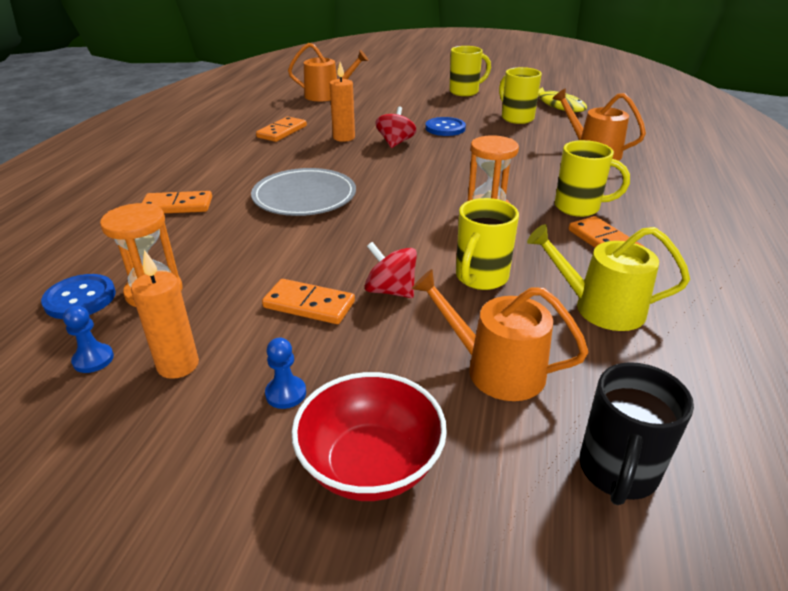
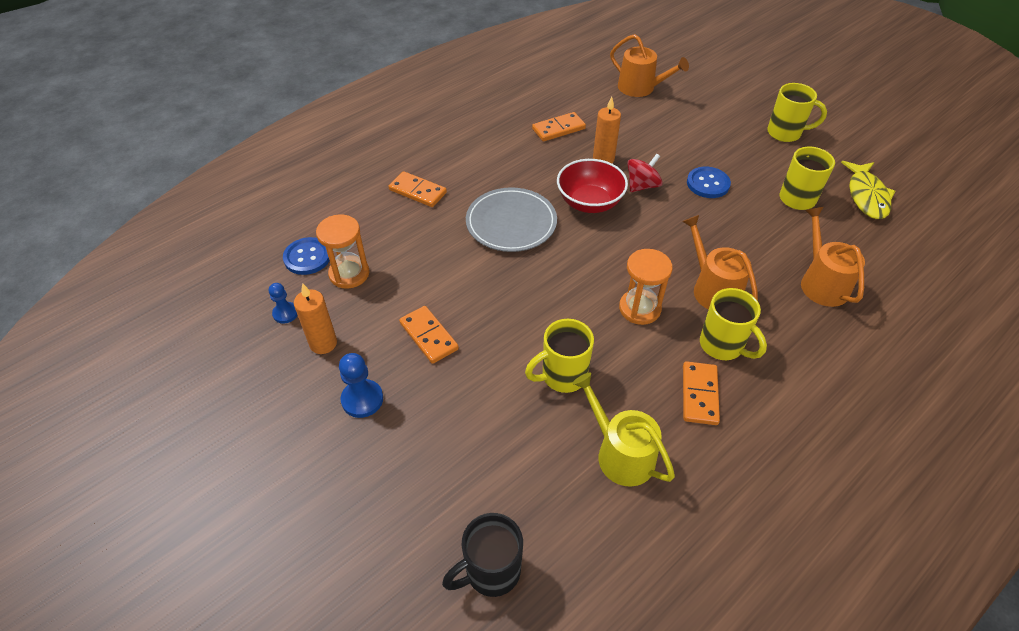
camera: 35 degrees right, 15 degrees up
blue pawn [265,338,306,409] -> blue pawn [339,353,383,418], size x1.51
red bowl [291,372,447,501] -> red bowl moved to [557,159,628,213]
red spinning top [364,242,417,298] -> none
orange watering can [412,269,589,401] -> orange watering can moved to [682,215,758,310]

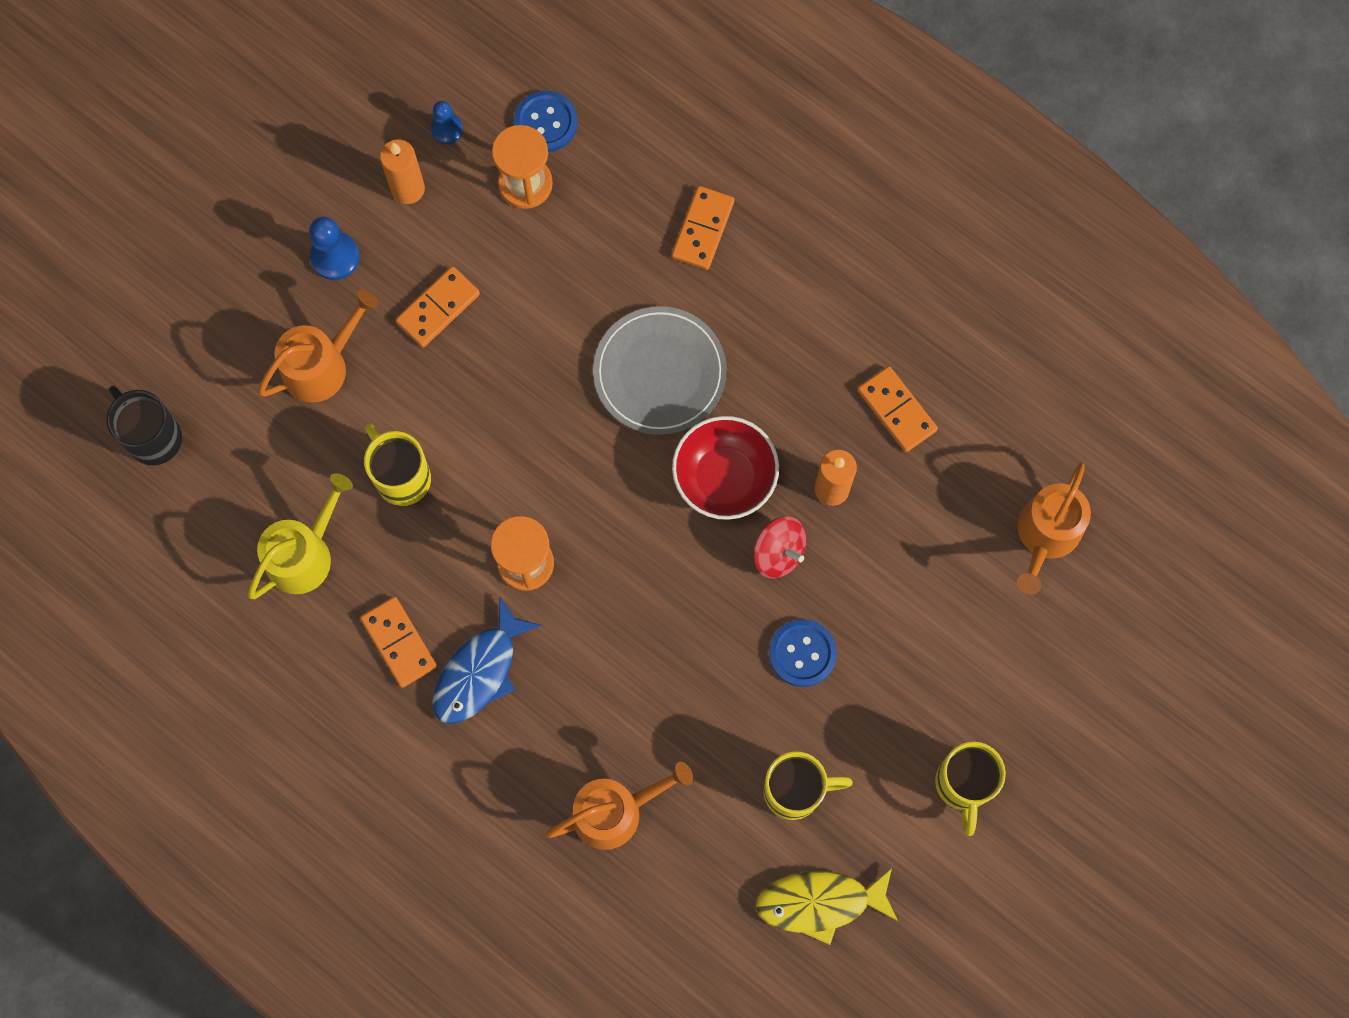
camera: 80 degrees right, 25 degrees up
orange watering can [682,215,758,310] -> orange watering can moved to [258,290,378,403]
orange domino [683,361,720,425] -> orange domino turned 60 degrees clockwise [360,597,437,688]
yellow mug [700,288,767,360] -> blue fish [432,597,542,724]

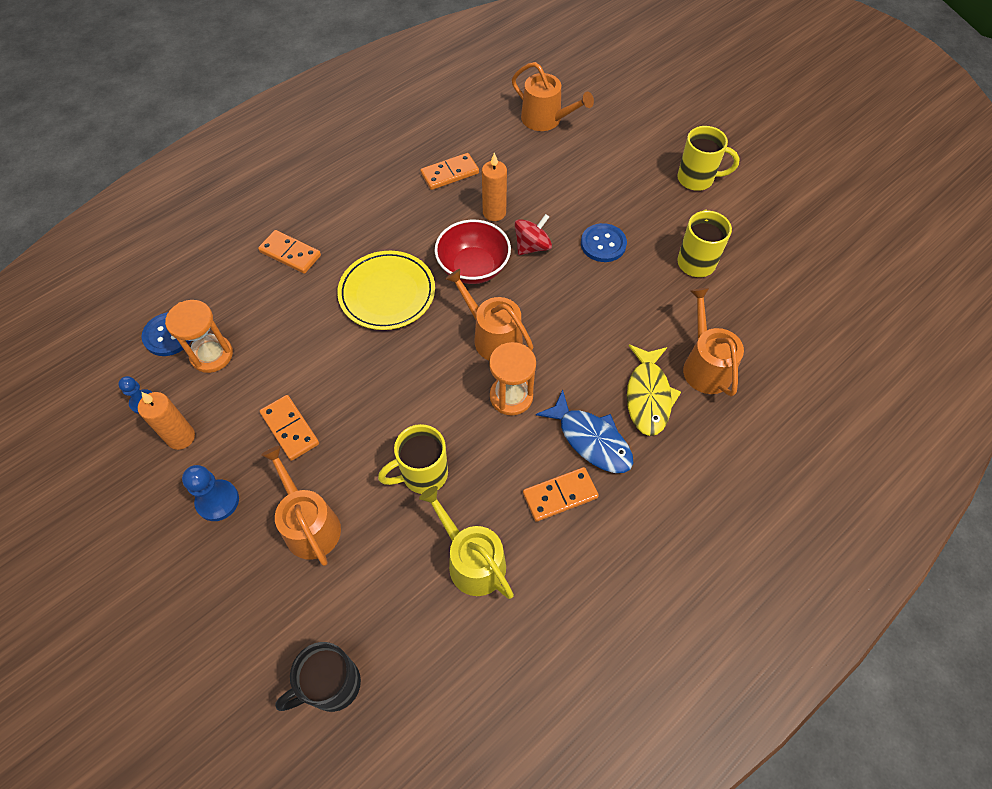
camera: 80 degrees left, 15 degrees down
grey plate [593,306,727,435] -> yellow plate [337,251,435,330]
yellow fish [756,868,898,945] -> yellow fish moved to [627,345,681,436]
none -> orange watering can [445,269,533,360]

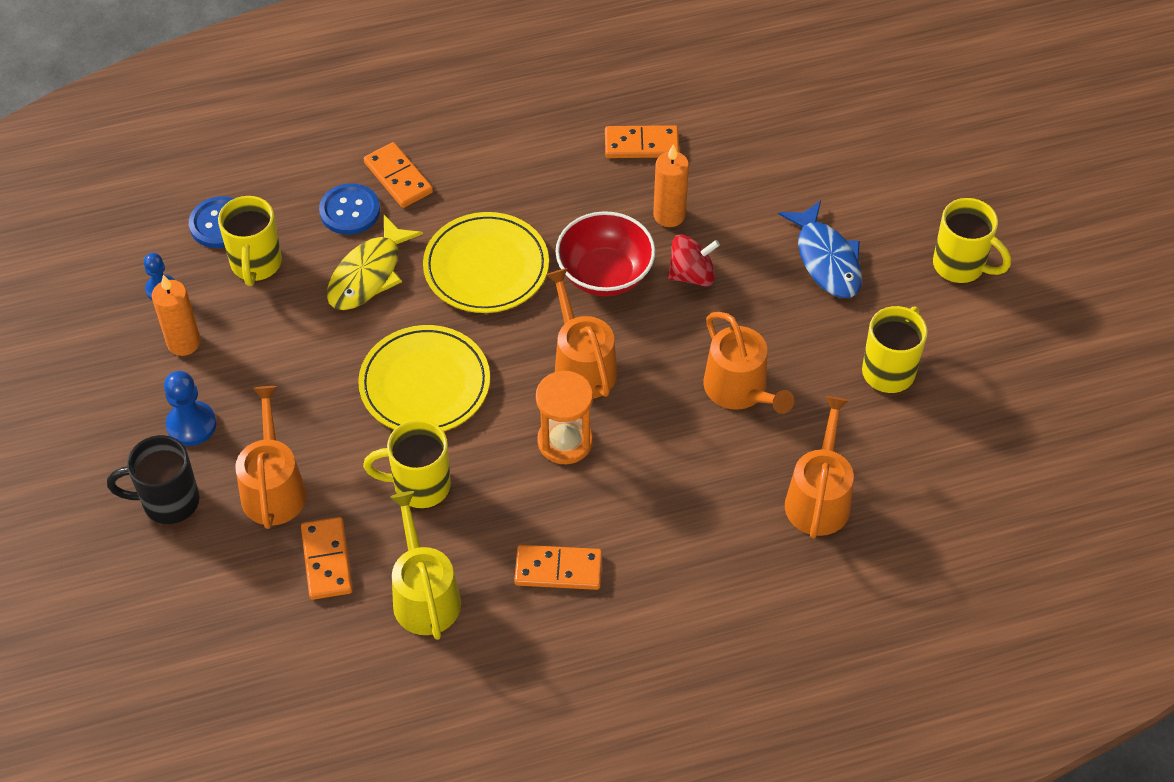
camera: 25 degrees right, 5 degrees down
orange hourglass [165,300,233,373] -> yellow mug [218,196,282,286]
orange domino [260,395,319,461] -> orange domino moved to [301,517,353,600]
black mug [275,642,361,712] -> black mug moved to [107,435,200,524]
orange watering can [512,62,594,131] -> orange watering can moved to [703,312,794,414]
blue fish [536,390,633,473] -> blue fish moved to [778,200,862,298]
blue button [581,223,627,262] -> blue button moved to [319,183,380,235]
yellow fish [627,345,681,436] -> yellow fish moved to [327,215,423,310]
none -> yellow plate [358,325,490,432]

